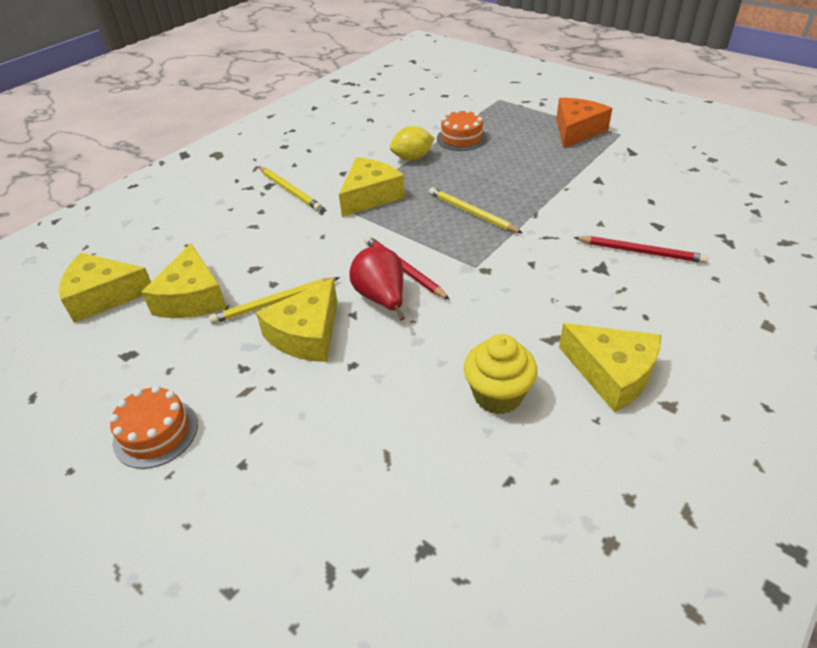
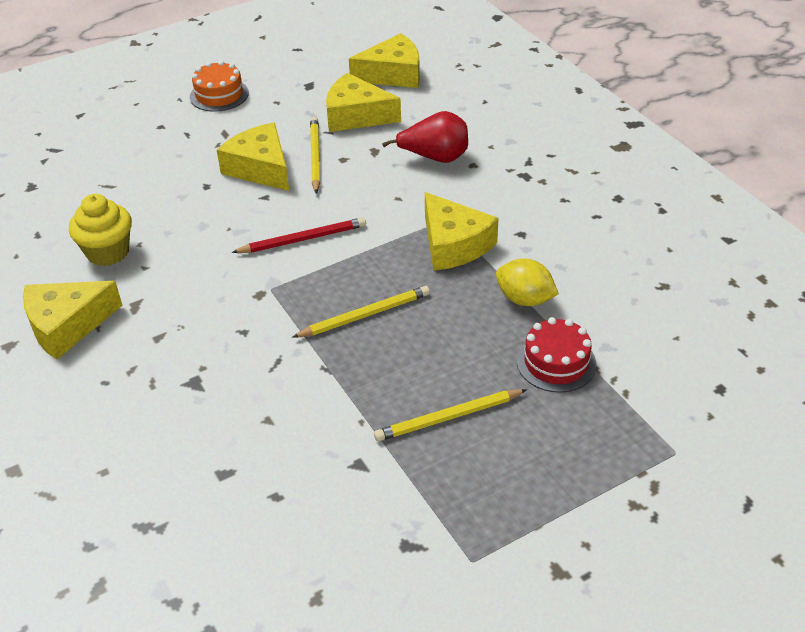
camera: 110 degrees right, 0 degrees up
yellow cheese [59,253,151,323] -> yellow cheese turned 60 degrees clockwise [349,33,420,88]
yellow pencil [259,167,322,211] -> yellow pencil moved to [374,389,527,441]
red pear [350,246,405,320] -> red pear moved to [382,111,468,163]
yellow lemon [390,126,435,161] -> yellow lemon turned 60 degrees counterclockwise [496,258,559,306]
orange cake [437,109,487,151] -> red cake [517,317,596,393]
orange cheese [556,98,612,148] -> none
red pencil [574,236,708,263] -> none

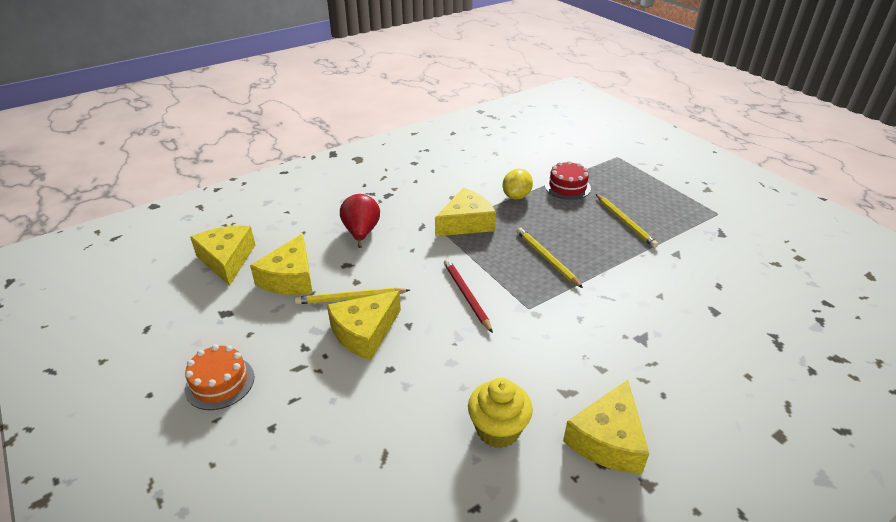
camera: 95 degrees left, 5 degrees down
yellow cheese [23,281,123,360] -> yellow cheese turned 60 degrees clockwise [563,380,649,474]

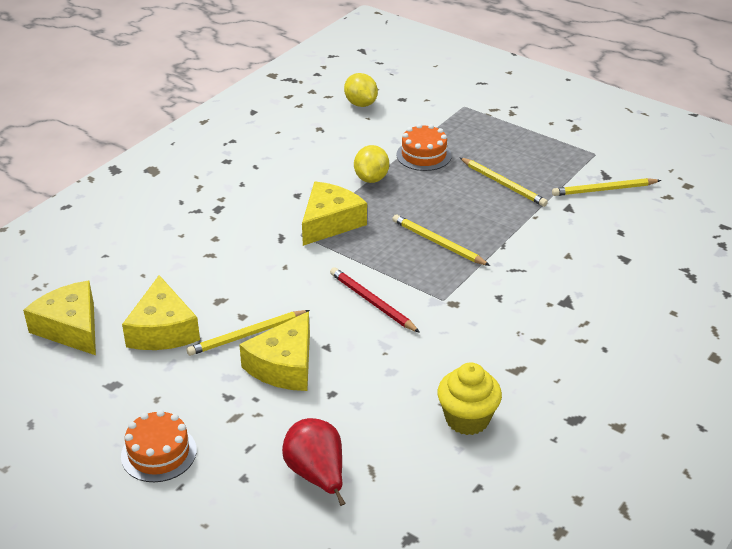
camera: 20 degrees left, 0 degrees up
red pear [340,194,380,248] -> red pear moved to [282,418,346,506]
red cake [545,161,591,200] -> orange cake [396,124,452,171]
yellow cheese [563,380,649,474] -> none
none -> yellow lemon [344,73,378,107]
none -> yellow pencil [552,178,661,196]

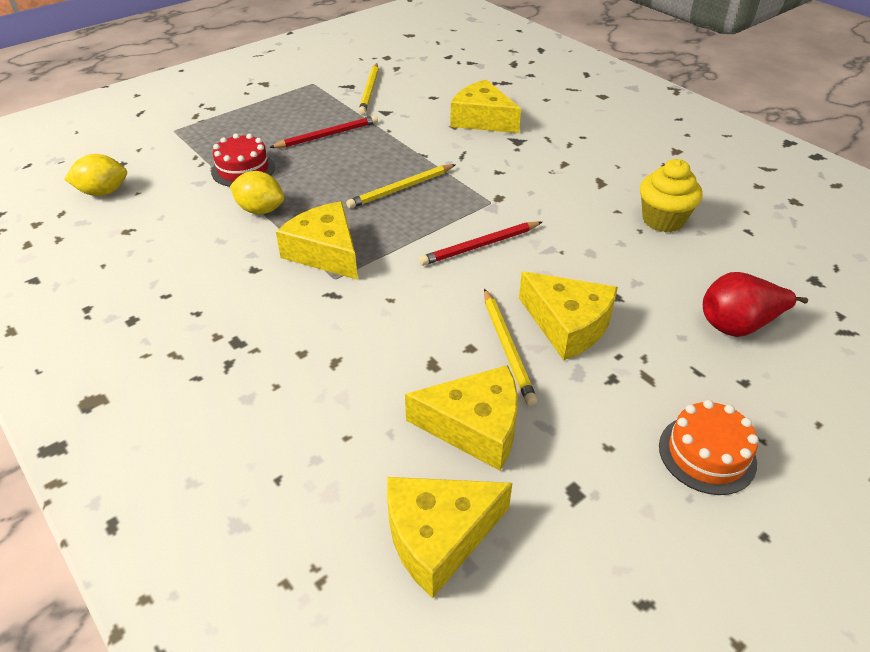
camera: 75 degrees left, 5 degrees up
orange cake [396,124,452,171] -> red cake [211,133,275,187]
yellow pencil [460,158,548,207] -> red pencil [269,115,378,148]
none -> yellow cheese [450,79,521,133]

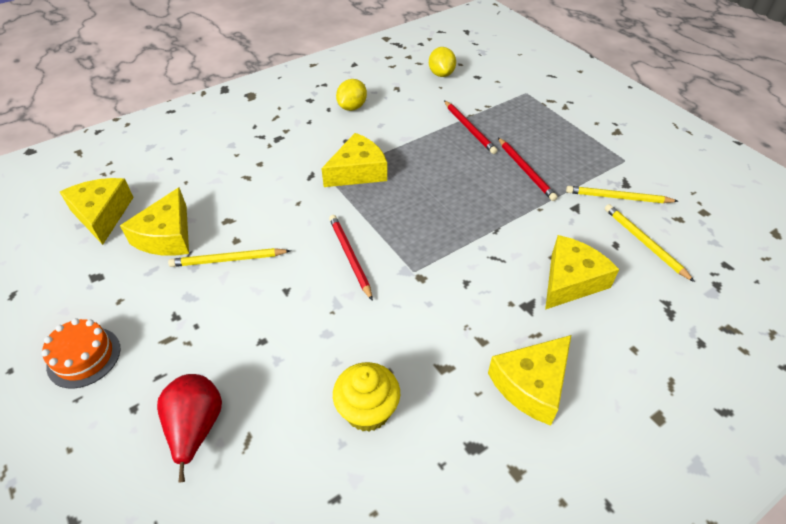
camera: 95 degrees right, 5 degrees up
red cake [211,133,275,187] -> red pencil [444,100,497,154]
yellow lemon [230,171,284,214] -> yellow lemon moved to [336,79,367,111]
yellow pencil [346,164,456,209] -> yellow pencil moved to [605,204,695,282]
yellow cheese [519,271,618,361] -> yellow cheese moved to [488,335,571,426]

